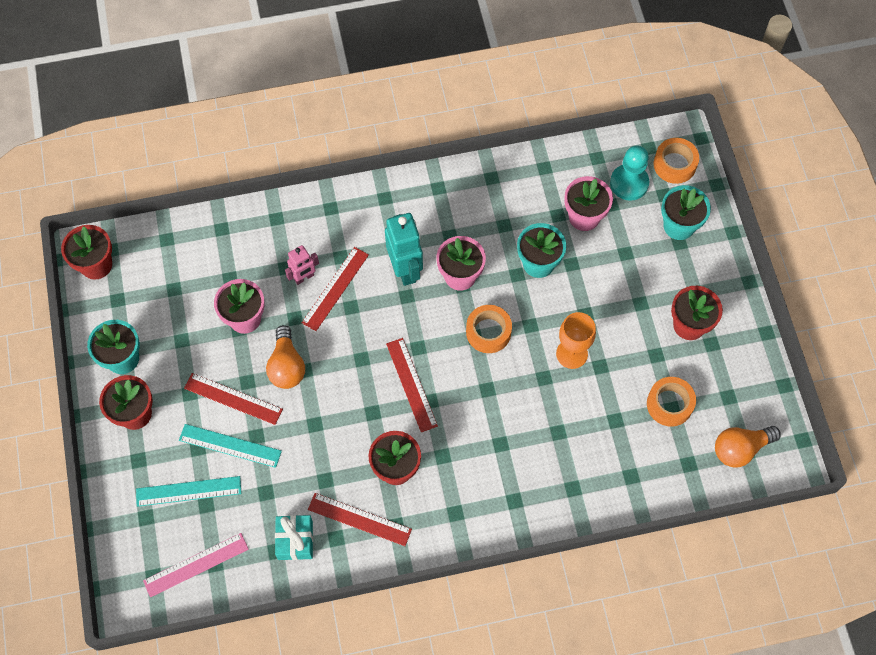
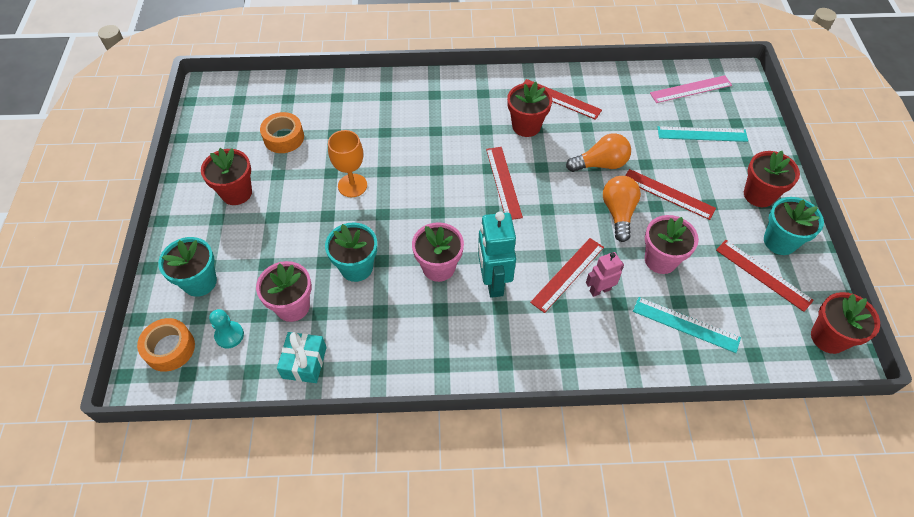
camera: 170 degrees left, 10 degrees down
turquoise ruler [179,424,282,468] -> turquoise ruler moved to [633,297,741,353]
turquoise gift [275,515,313,560] -> turquoise gift moved to [277,332,327,383]
orange tape [466,305,512,353] -> none
turquoise pawn [610,145,649,201] -> turquoise pawn [209,309,244,349], size x0.65
orange light bulb [715,426,781,467] -> orange light bulb moved to [566,133,631,172]
none -> red ruler [716,240,814,312]

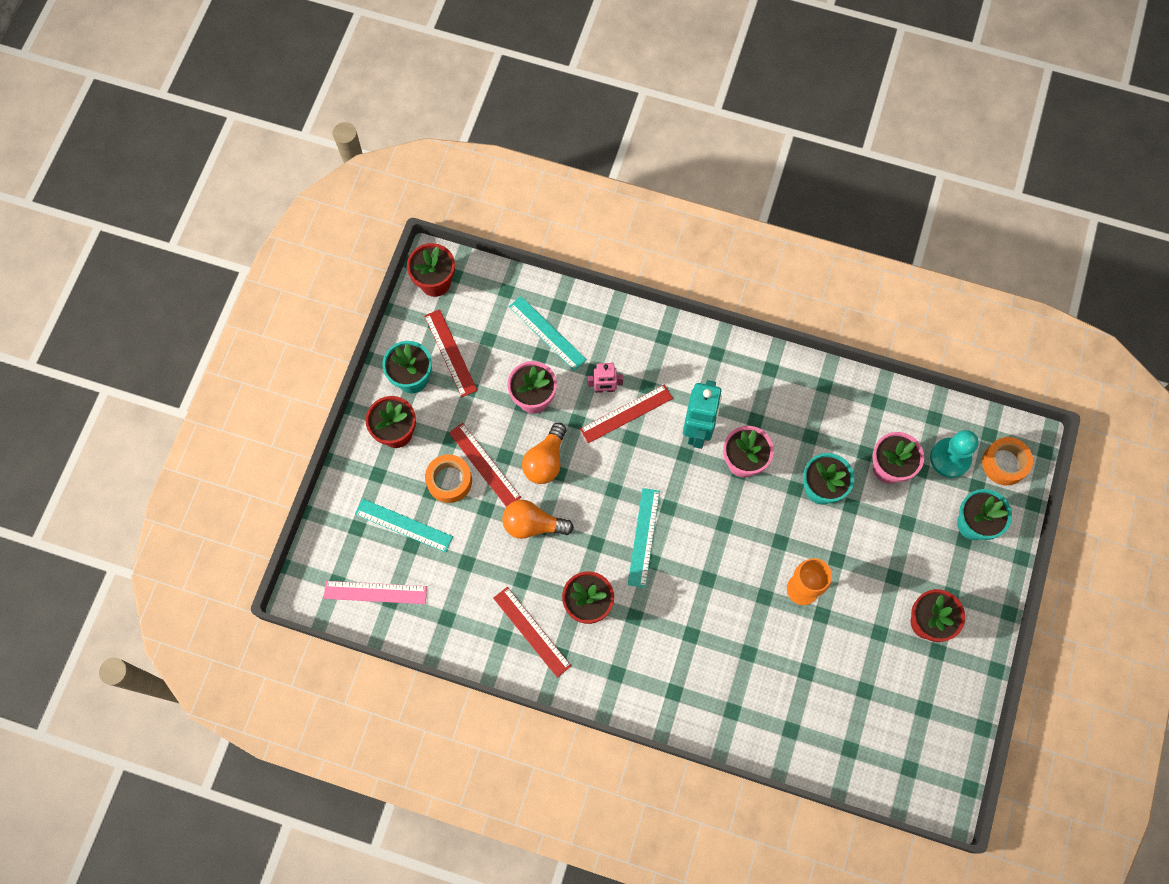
camera: 160 degrees left, 15 degrees up
turquoise pawn [209,309,244,349] -> turquoise pawn [930,430,979,478], size x1.54
orange tape [260,112,304,153] -> orange tape moved to [425,454,472,503]
turquoise gift [277,332,327,383] -> none
red ruler [486,147,523,220] -> turquoise ruler [628,488,660,588]

